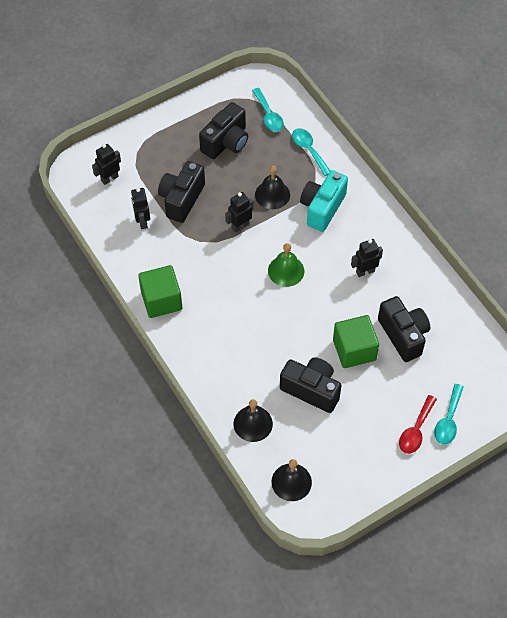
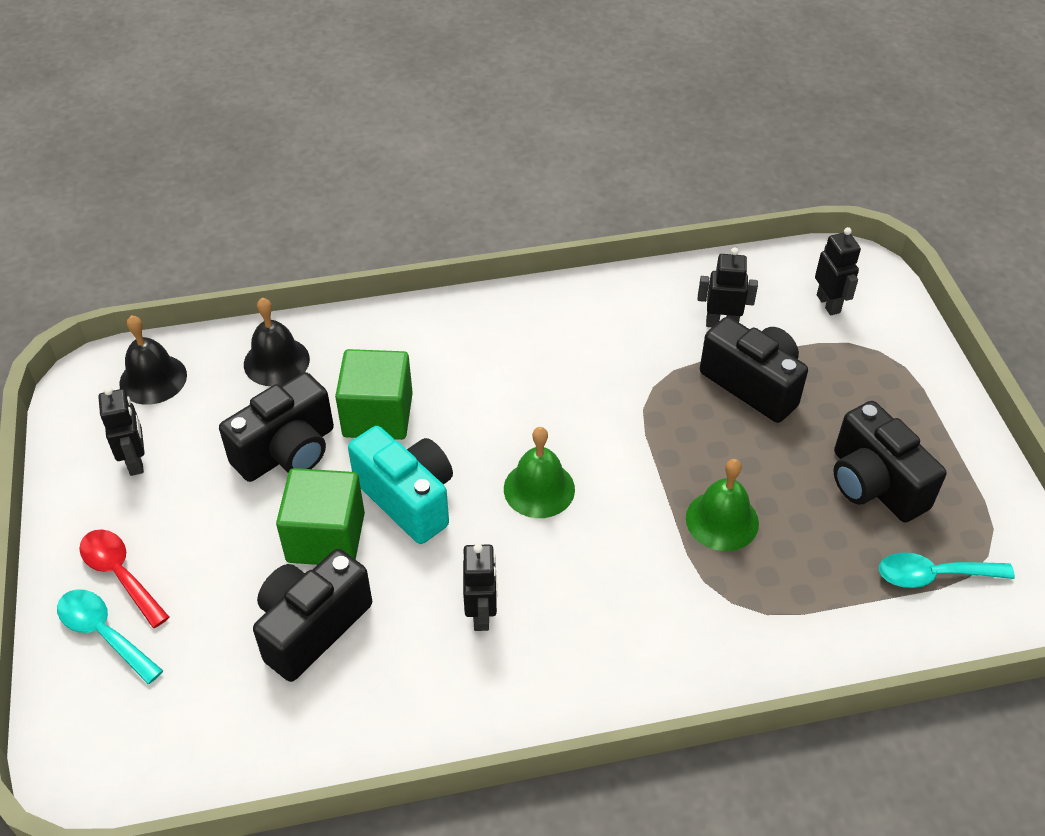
camera: 110 degrees right, 10 degrees down
green cube [138,265,182,318] -> green cube moved to [335,349,413,440]
black robot [225,192,253,233] -> black robot moved to [98,387,145,476]
black bell [255,166,290,209] -> green bell [686,459,759,551]
turquoise spoon [292,128,330,176] -> none
turquoise camera [300,170,348,232] -> turquoise camera moved to [348,426,453,544]
black camera [378,296,430,362] -> black camera turned 135 degrees clockwise [253,549,372,682]

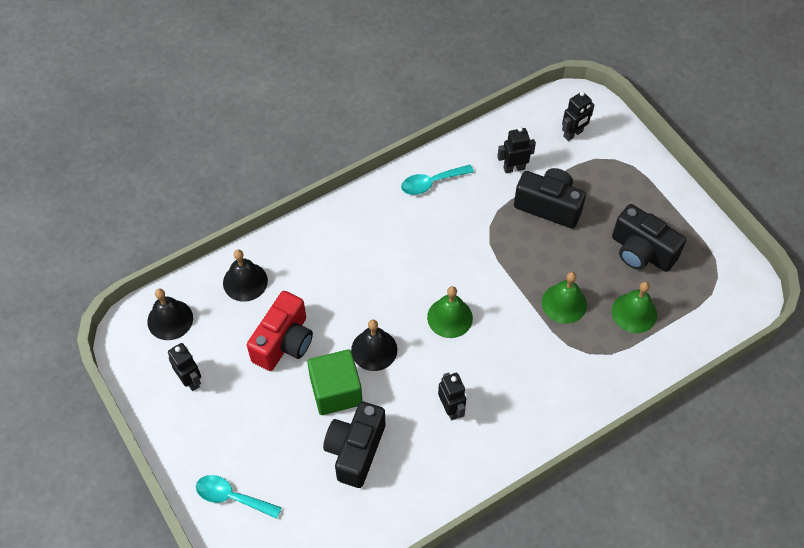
camera: 20 degrees left, 10 degrees up
red spoon [79,529,169,628] -> none
black camera [219,372,334,482] -> red camera [247,291,313,371]
green cube [335,349,413,440] -> none
turquoise camera [348,426,453,544] -> black bell [351,320,397,371]
black robot [815,227,861,315] -> black robot turned 90 degrees clockwise [562,91,595,141]
turquoise spoon [879,552,1015,588] -> turquoise spoon moved to [401,165,474,195]
none -> green bell [612,281,657,333]

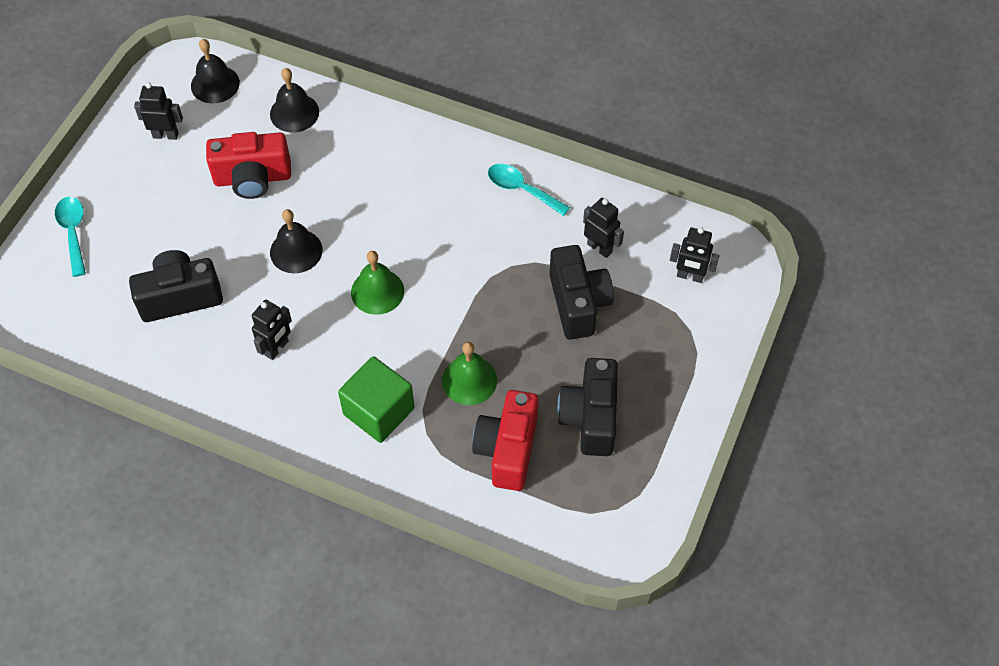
camera: 55 degrees right, 0 degrees up
black robot [168,343,201,391] -> black robot turned 105 degrees counterclockwise [134,83,183,140]
green cube [307,349,363,415] -> green cube moved to [338,356,415,443]
green bell [612,281,657,333] -> red camera [472,390,539,491]

